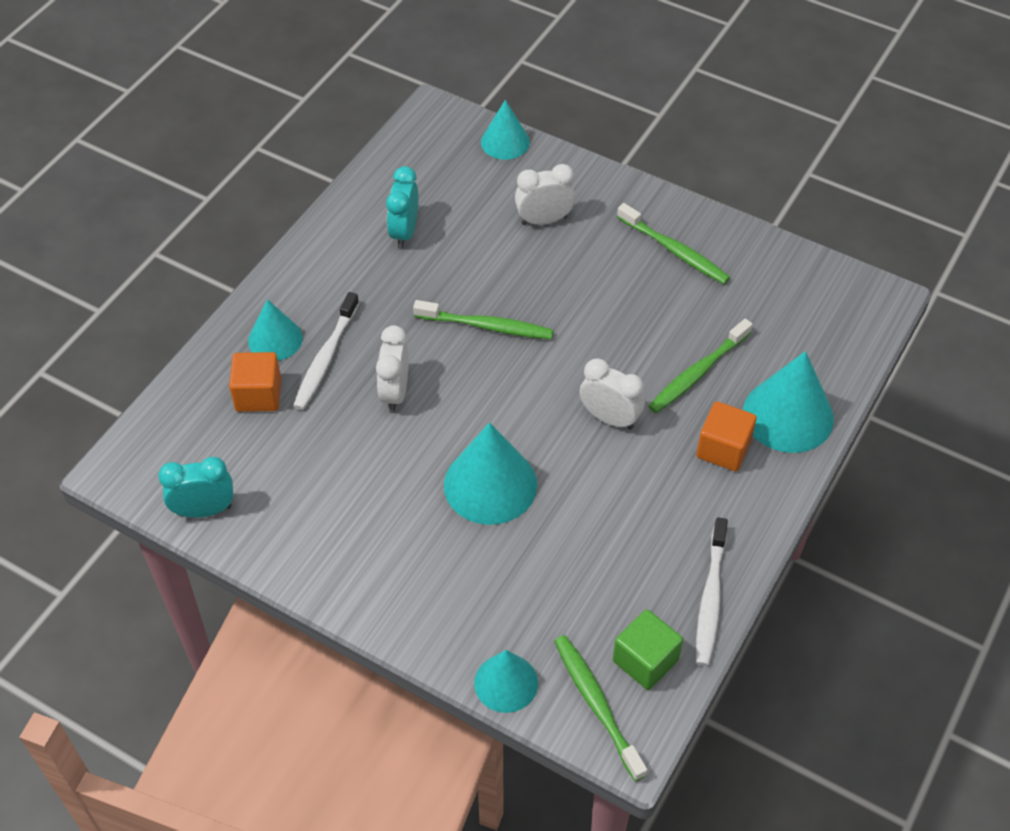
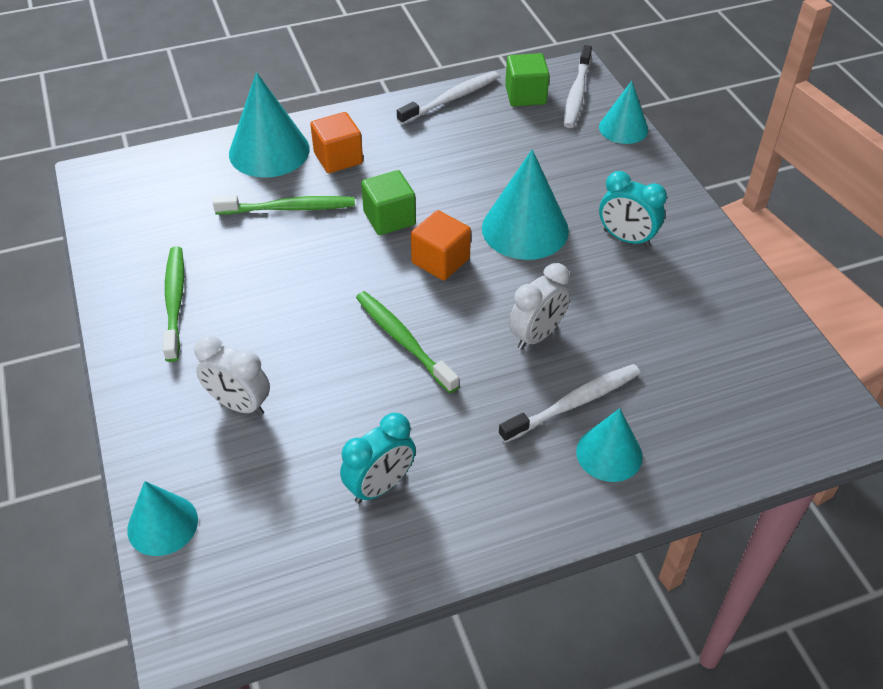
camera: 140 degrees left, 5 degrees down
turquoise clock [158,457,233,518] -> turquoise clock moved to [599,171,667,247]
orange cube [229,352,281,412] -> orange cube moved to [411,210,471,281]
green toothbrush [554,635,647,782] -> white toothbrush [564,45,592,128]
white clock [580,358,645,430] -> green cube [361,170,416,235]

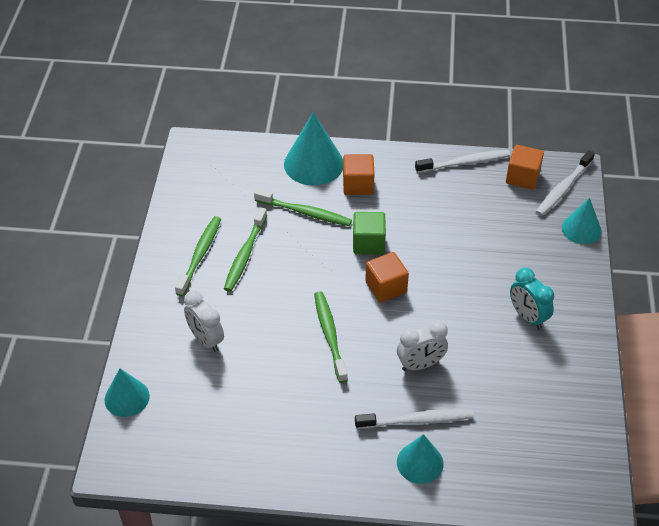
camera: 25 degrees right, 0 degrees up
turquoise clock [340,413,416,504] -> none
turquoise cone [482,149,569,260] -> none
green cube [505,53,550,106] -> orange cube [506,145,544,190]
none -> green toothbrush [224,207,267,292]

